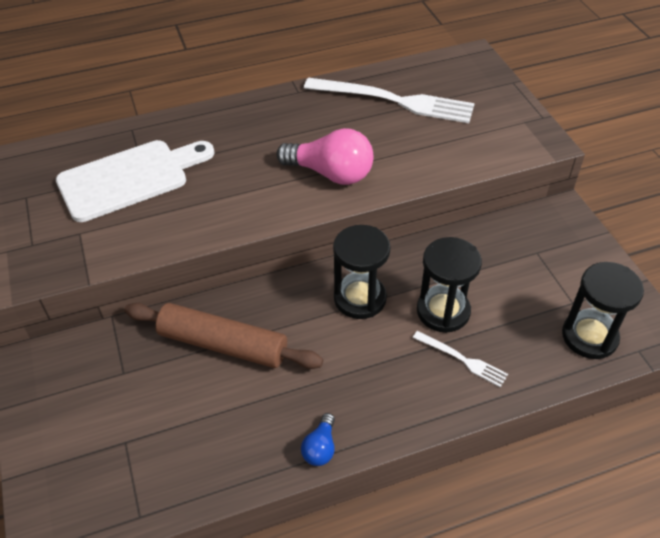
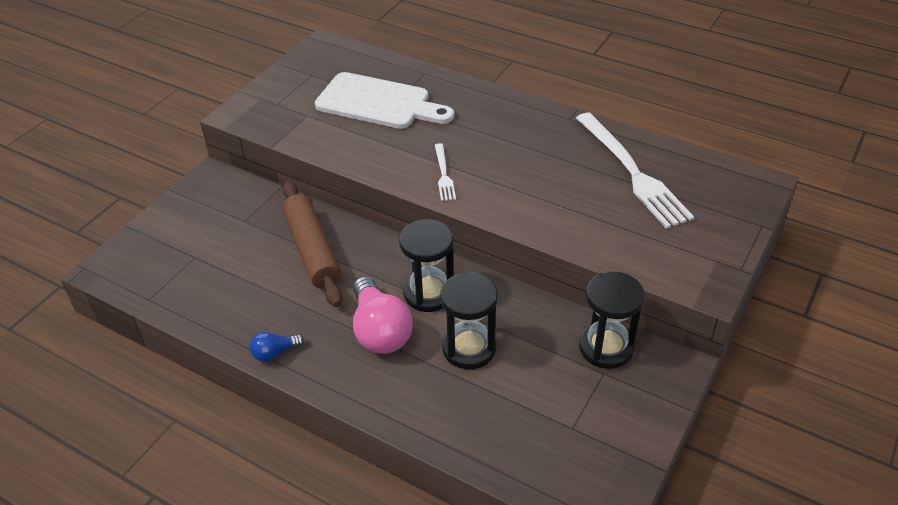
camera: 50 degrees right, 5 degrees down
pink light bulb [276,128,374,185] -> pink light bulb moved to [353,276,413,354]
white fork [413,331,508,387] -> white fork moved to [435,143,456,201]
black hourglass [562,262,644,359] -> black hourglass moved to [579,271,645,369]

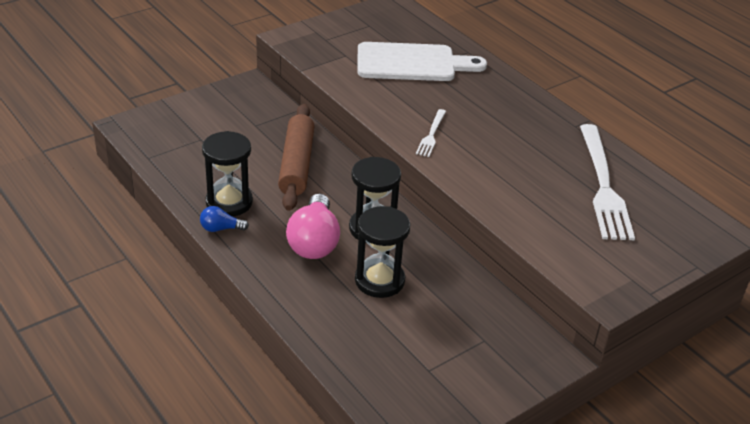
camera: 20 degrees right, 5 degrees down
white cutting board [315,72,454,129] -> white cutting board turned 45 degrees counterclockwise [357,42,487,81]
black hourglass [579,271,645,369] -> black hourglass moved to [202,131,253,217]

